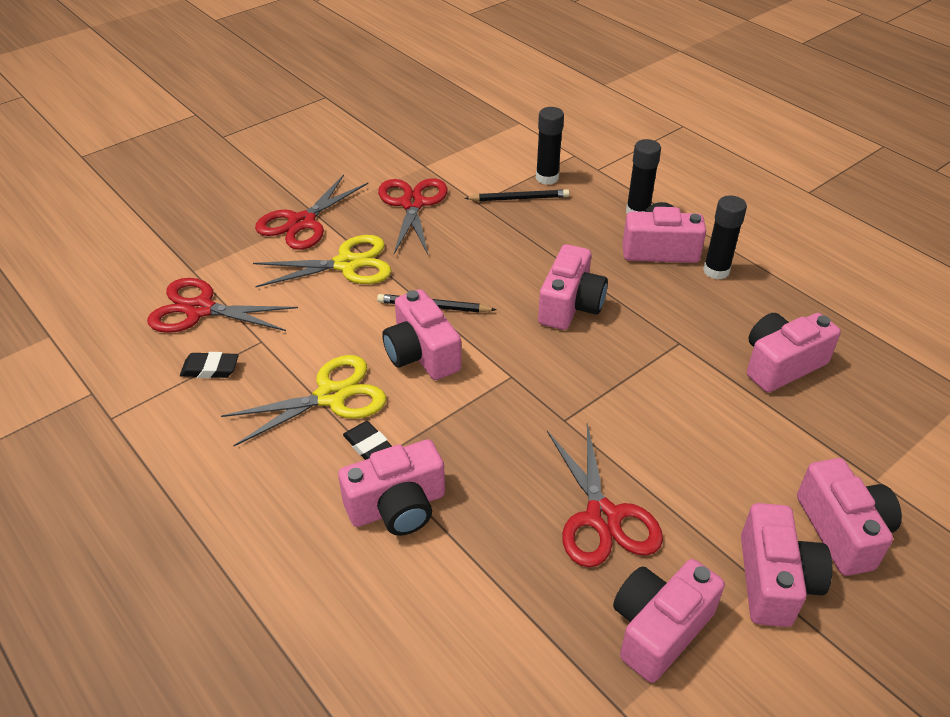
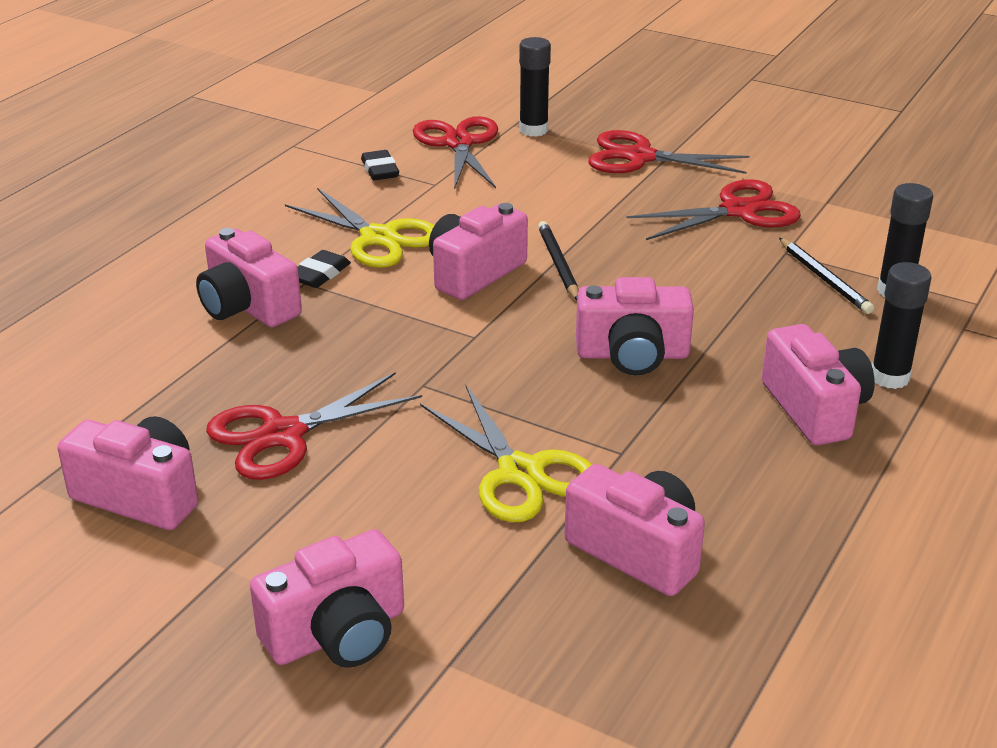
camera: 70 degrees right, 10 degrees down
yellow scissors [253,235,391,288] -> yellow scissors moved to [420,385,592,523]
black glue stick [703,195,747,280] -> black glue stick moved to [519,37,551,137]
pink camera [741,503,832,627] -> none

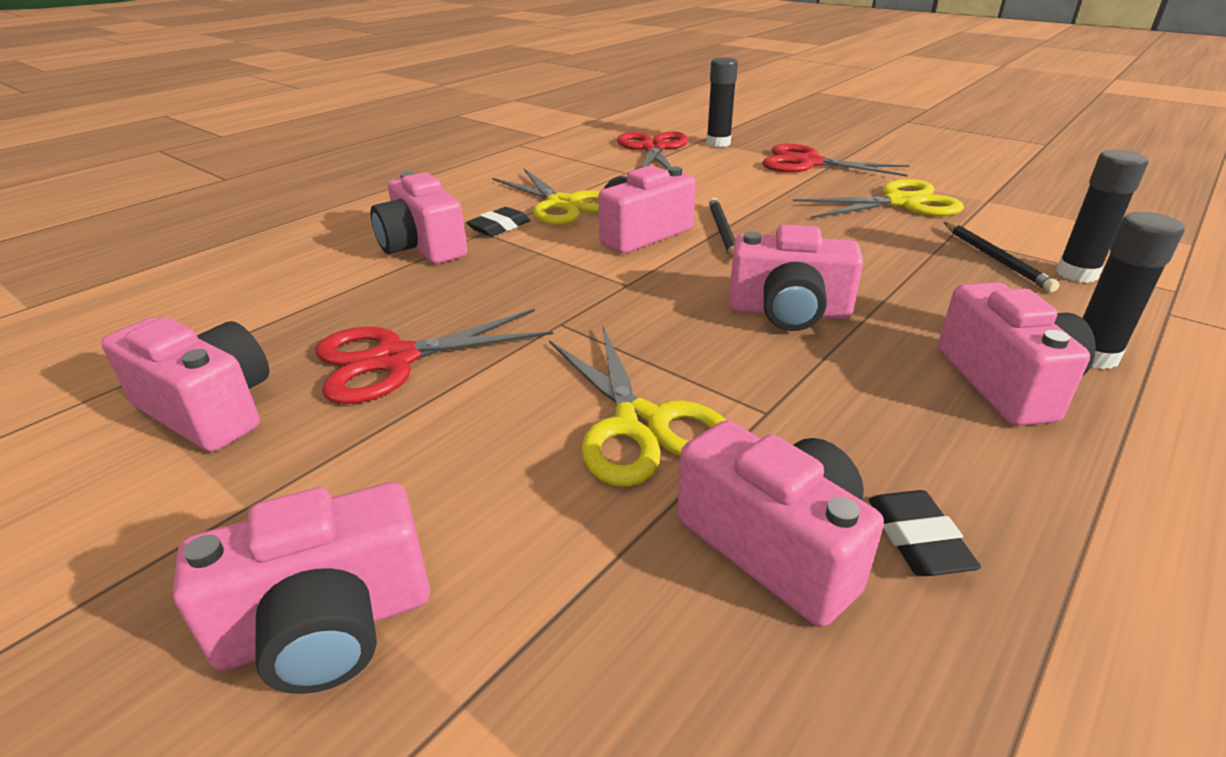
camera: 10 degrees right, 0 degrees up
black eraser [361,150,399,180] -> black eraser moved to [869,490,981,576]
red scissors [627,179,801,240] -> yellow scissors [793,179,964,219]

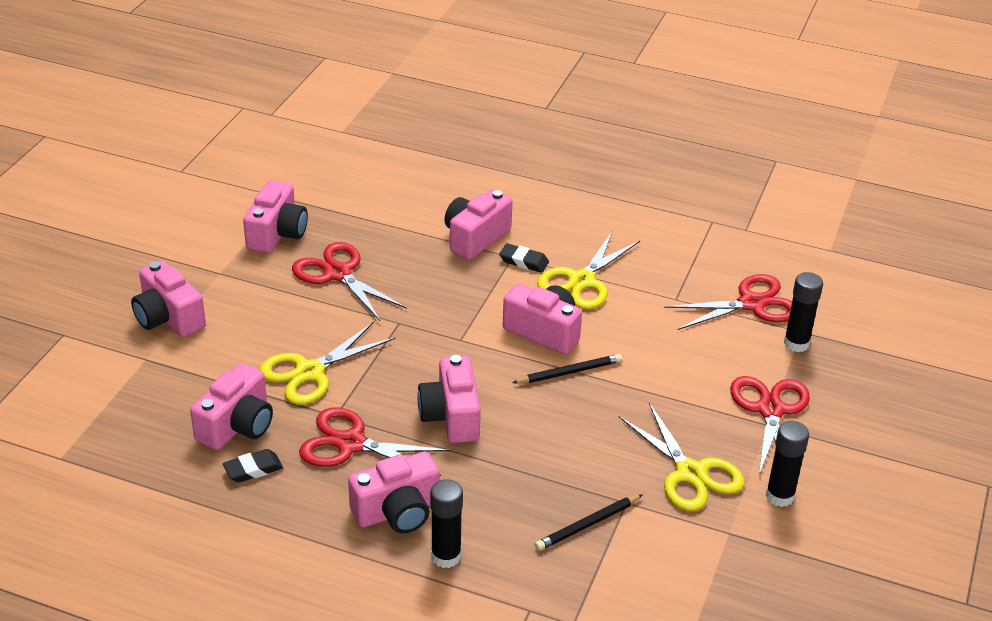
camera: 70 degrees right, 5 degrees up
black glue stick [1056,150,1149,283] -> black glue stick moved to [766,421,809,507]
none -> red scissors [299,408,452,476]

